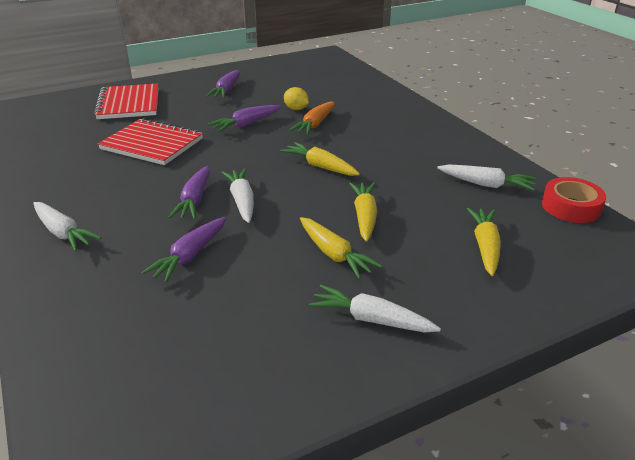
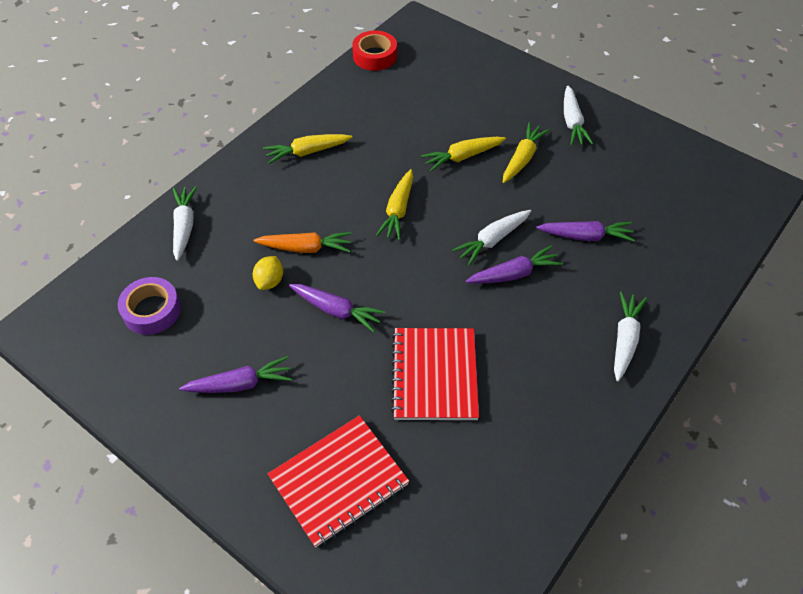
camera: 115 degrees left, 20 degrees up
white carrot [437,164,536,191] -> white carrot moved to [173,186,197,261]
yellow carrot [467,208,501,276] -> yellow carrot moved to [263,134,353,164]
none -> purple tape [118,277,181,335]

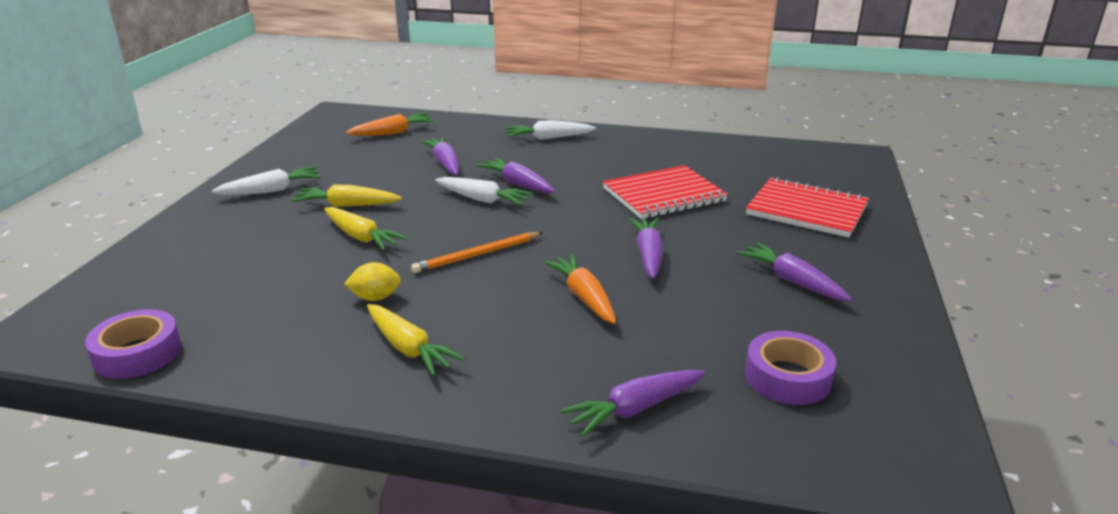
camera: 115 degrees left, 25 degrees down
white carrot [173,186,197,261] -> purple carrot [560,370,705,437]
yellow lemon [253,256,283,290] -> yellow lemon moved to [344,262,401,301]
red tape [352,30,397,71] -> purple tape [85,309,181,379]
yellow carrot [376,169,413,241] -> orange pencil [411,232,542,273]
none -> orange carrot [346,113,435,136]

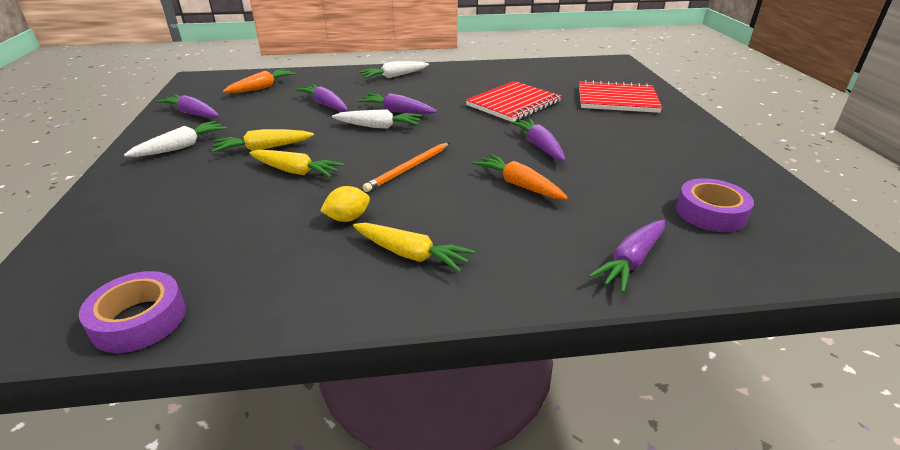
camera: 20 degrees left, 5 degrees up
purple carrot [737,242,852,301] -> purple carrot moved to [155,94,219,118]

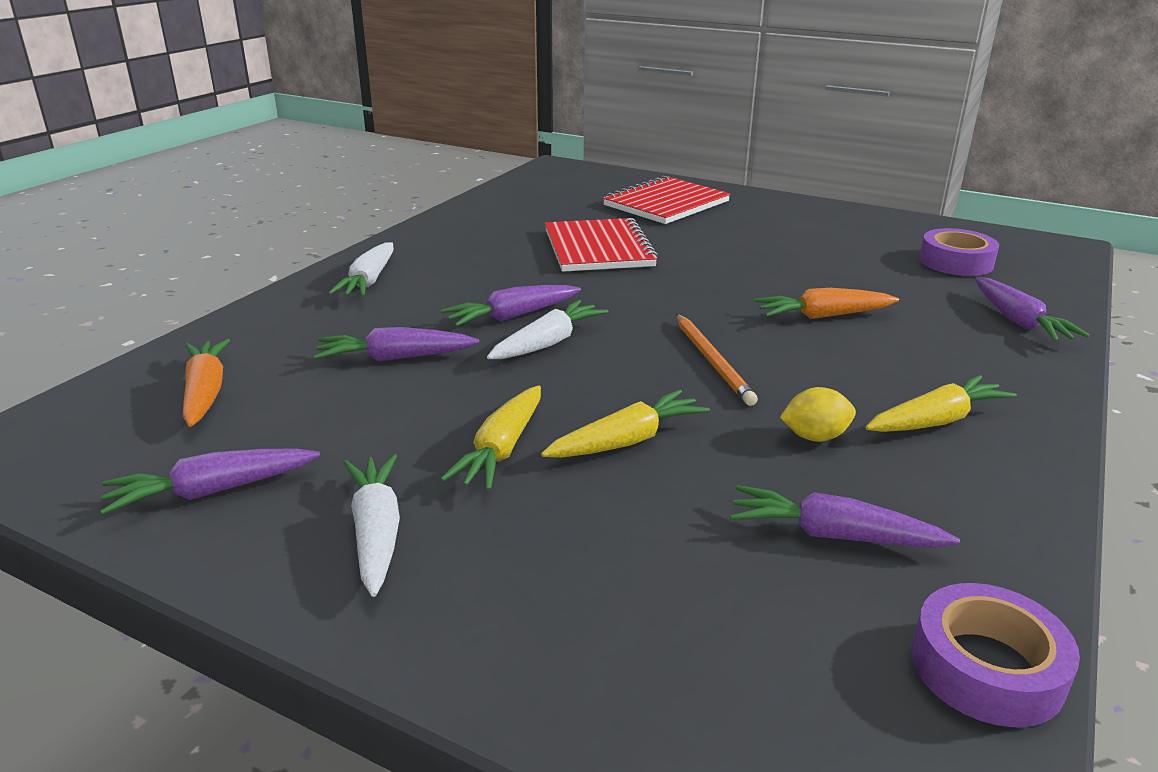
camera: 55 degrees left, 5 degrees down
yellow lemon [320,186,370,222] -> yellow lemon turned 75 degrees clockwise [780,387,856,442]
purple carrot [509,118,566,161] -> purple carrot moved to [730,485,960,548]

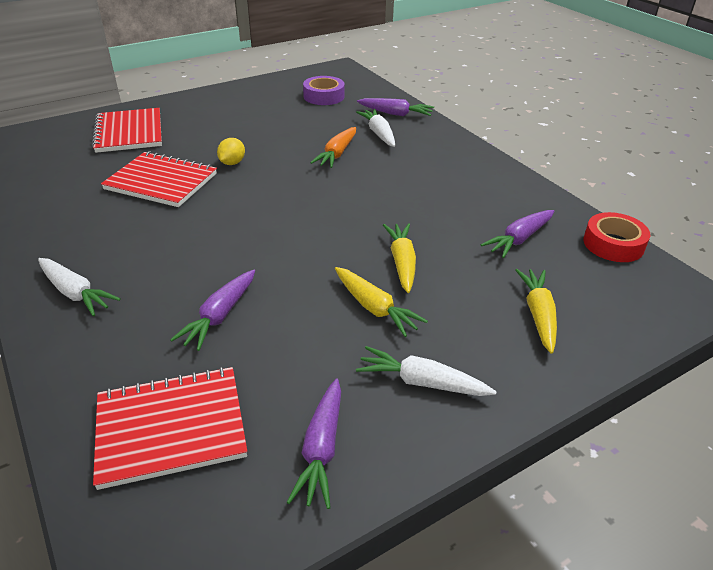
camera: 60 degrees left, 10 degrees up
orange carrot [183,339,230,427] -> red notebook [93,367,247,490]
purple carrot [441,285,581,327] -> none
white carrot [487,300,609,359] -> white carrot moved to [356,109,395,147]
orange pencil [676,314,758,406] -> none
yellow lemon [780,387,856,442] -> yellow lemon moved to [217,138,245,165]
yellow carrot [866,375,1017,432] -> yellow carrot moved to [515,269,557,354]
purple tape [911,583,1080,727] -> red tape [583,212,650,262]

